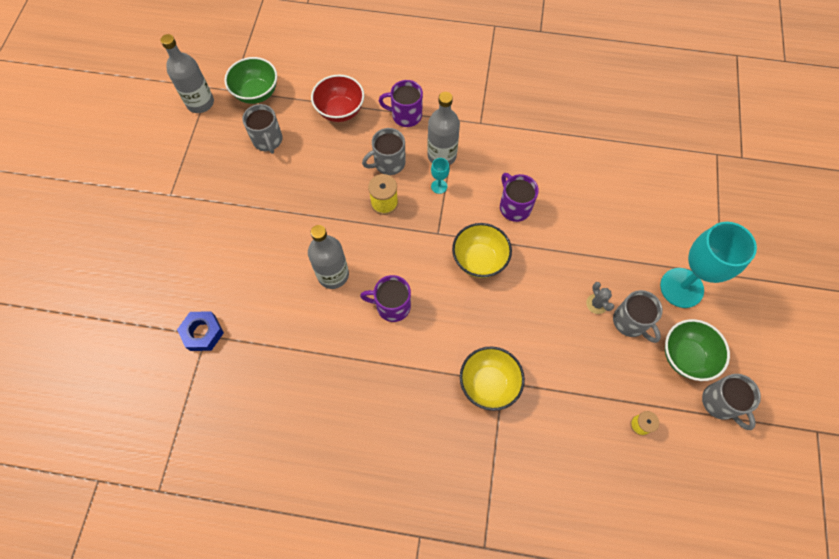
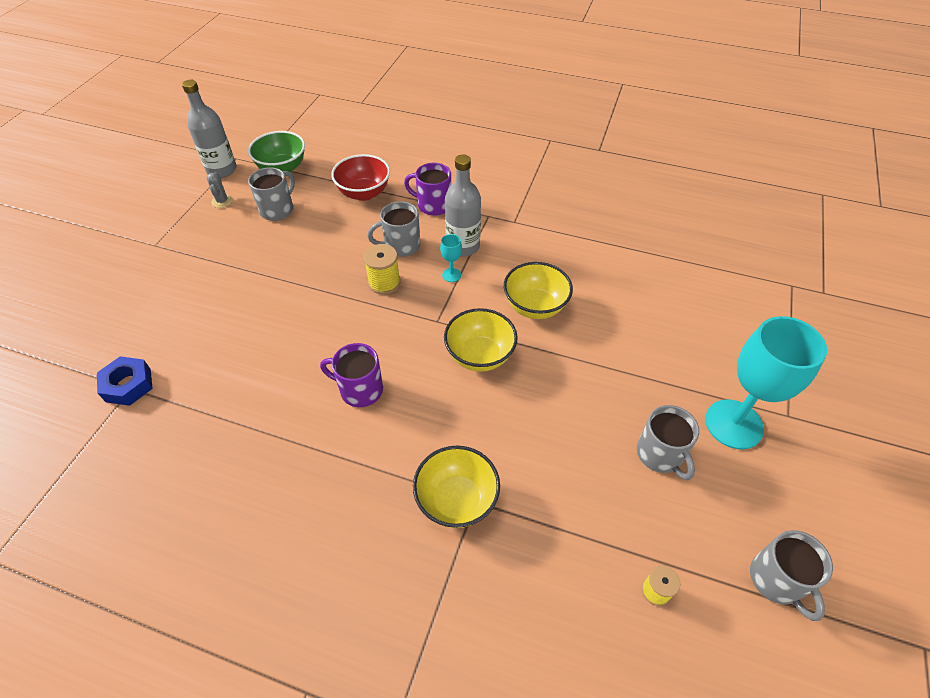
camera: 10 degrees right, 15 degrees down
grey mug [242,104,282,154] -> grey mug turned 135 degrees counterclockwise [248,167,295,221]
grey bottle [308,225,349,289] -> none
purple mug [500,173,539,222] -> yellow bowl [504,262,573,319]
grey cactus [586,282,614,314] -> grey cactus moved to [207,172,233,208]
green bowl [665,319,730,381] -> none

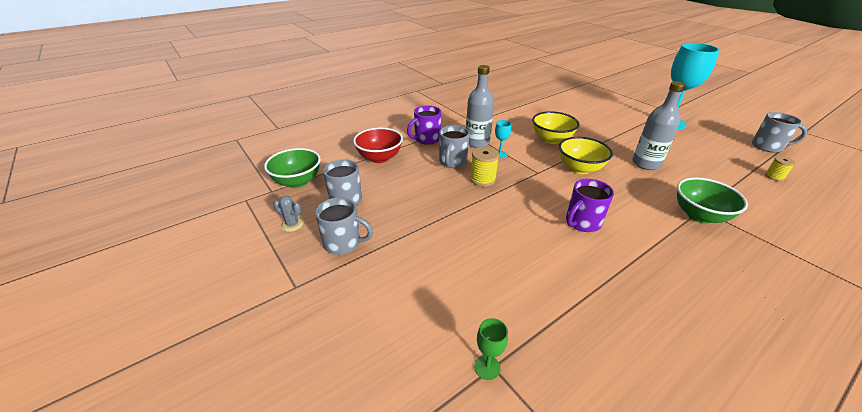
camera: 55 degrees left, 15 degrees down
blue nut [97,356,153,406] -> green goblet [474,318,508,380]
grey bottle [182,80,237,178] -> grey bottle moved to [632,81,685,170]
yellow bowl [413,446,500,528] -> green bowl [677,177,748,224]
grey mug [637,405,699,480] -> grey mug moved to [315,197,373,255]

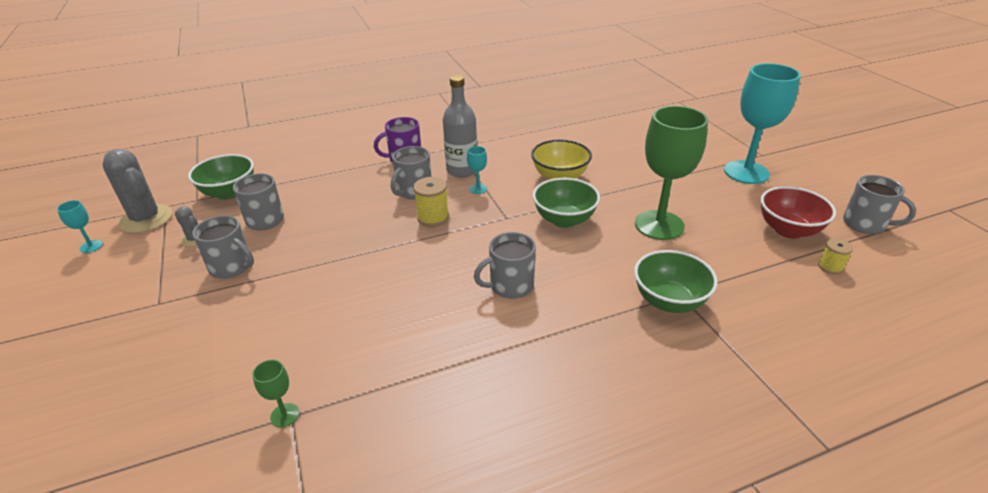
camera: 15 degrees right, 0 degrees up
red bowl [353,127,403,163] -> red bowl moved to [761,186,836,239]
yellow bowl [559,137,613,174] -> green bowl [533,178,600,228]
purple mug [566,179,614,232] -> grey mug [474,232,536,299]
grey bottle [632,81,685,170] -> green goblet [635,106,708,240]
none -> turquoise goblet [57,200,103,253]
none -> grey cactus [103,149,172,233]

